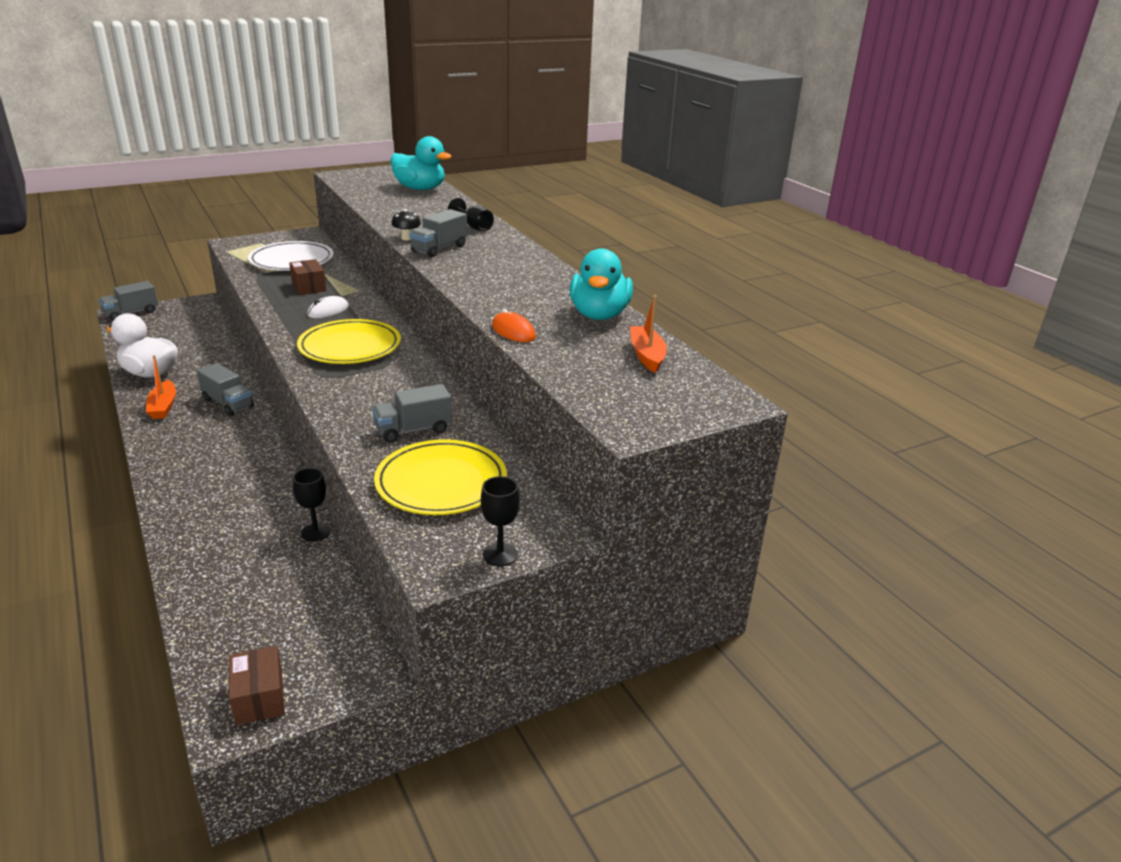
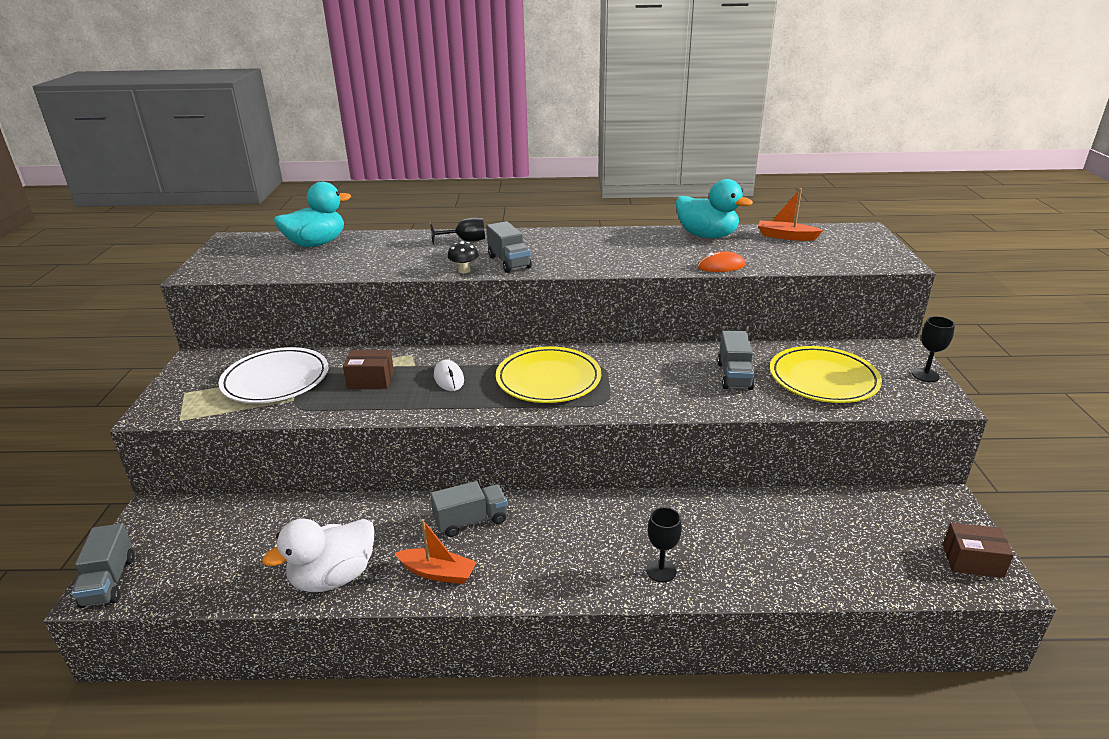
camera: 60 degrees left, 0 degrees up
black goblet [293,468,331,542] -> black goblet moved to [646,507,682,582]

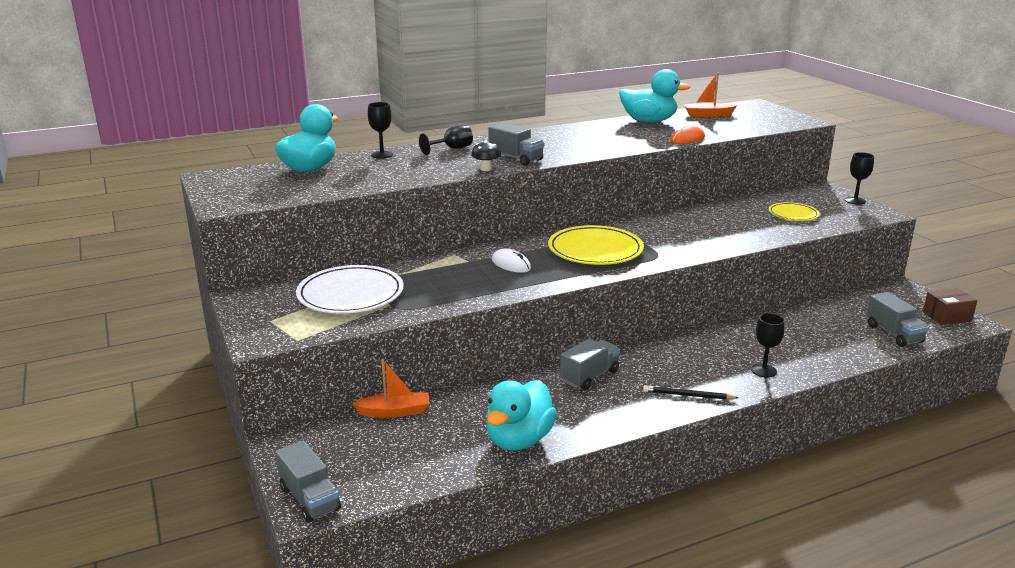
camera: 25 degrees left, 5 degrees down
white duck [262,519,375,592] -> turquoise duck [486,380,557,451]
brown box [343,350,394,389] -> none
orange boat [395,519,477,584] -> orange boat moved to [352,359,429,418]
grey truck [717,331,755,390] -> grey truck moved to [867,292,929,347]
yellow plate [770,346,882,403] -> yellow plate [769,202,819,221], size x0.56
none -> black goblet [368,102,393,158]
none -> black pencil [643,385,739,400]

